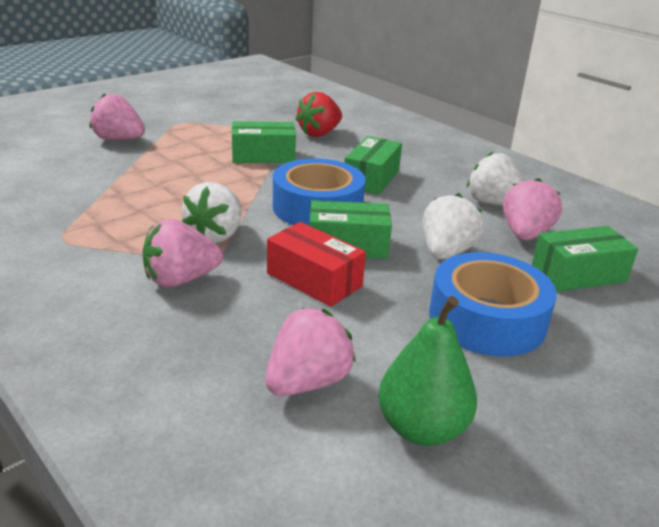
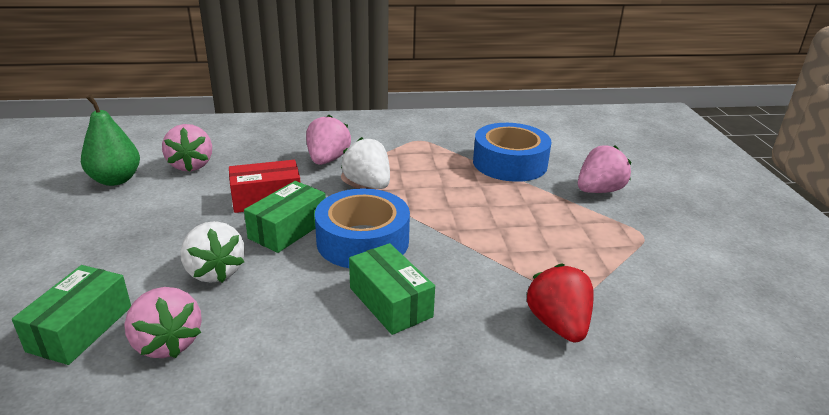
camera: 125 degrees right, 0 degrees up
green box [232,121,296,163] -> none
blue tape [429,252,557,357] -> blue tape moved to [473,123,552,182]
white strawberry [467,152,524,206] -> none

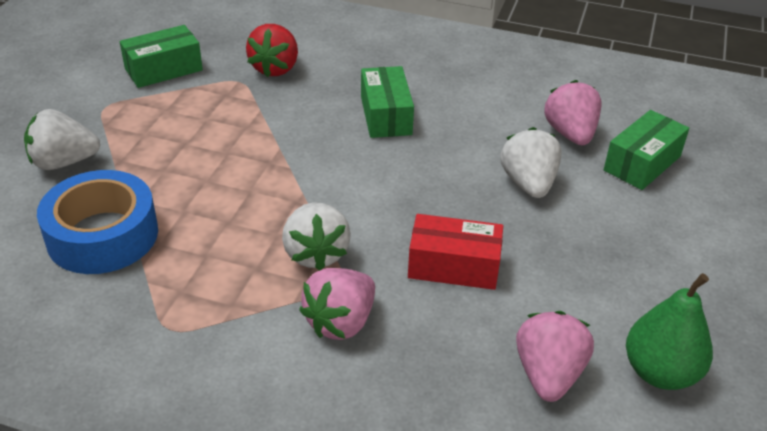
camera: 155 degrees left, 10 degrees up
green box [244,181,326,253] -> green box moved to [120,25,203,88]
blue tape [315,188,410,268] -> none
pink strawberry [578,145,631,193] -> white strawberry [24,109,100,170]

